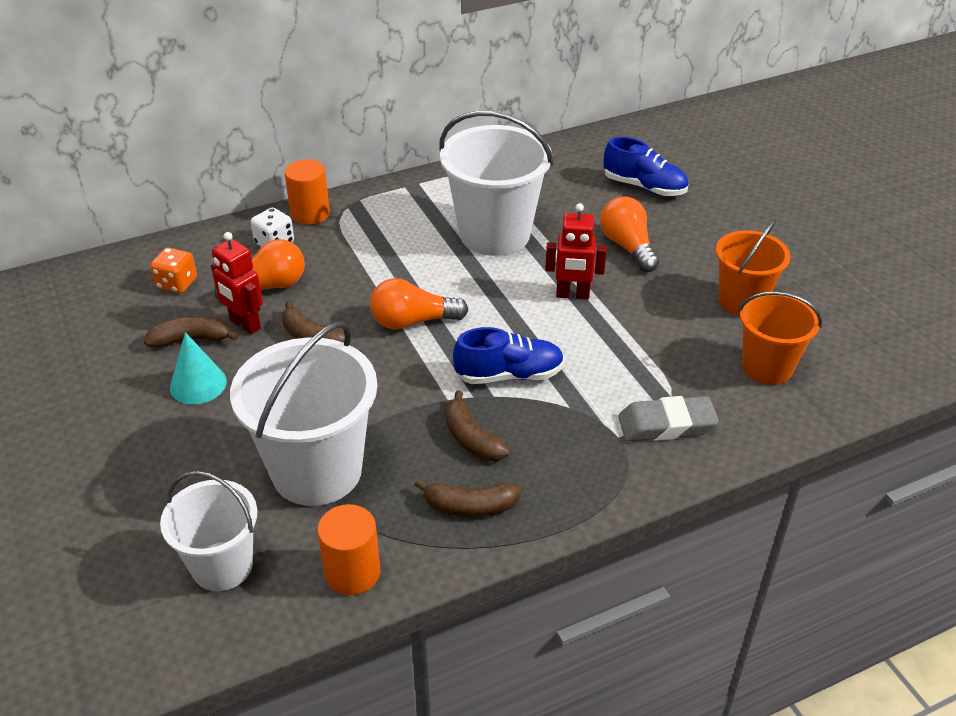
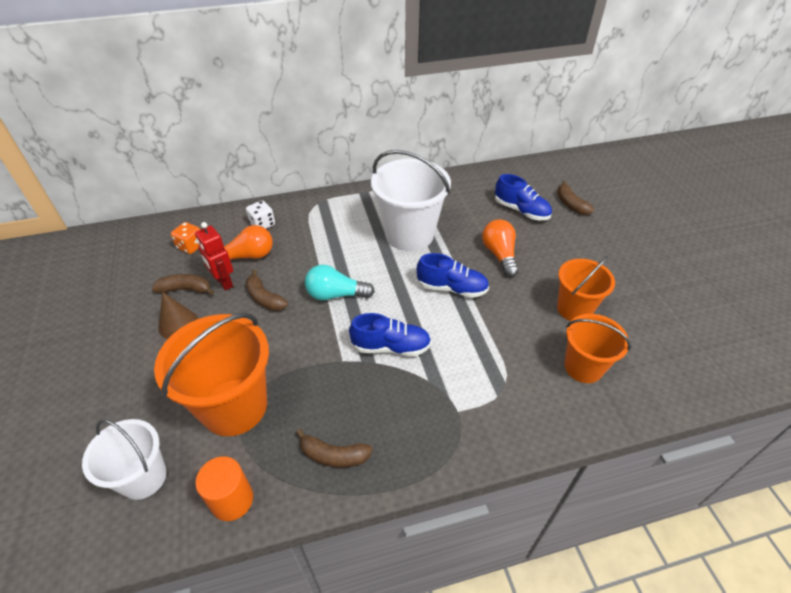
camera: 10 degrees right, 5 degrees up
turquoise cone [170,332,227,404] -> brown cone [159,292,198,339]
white bucket [230,321,377,506] -> orange bucket [154,313,269,436]
orange cylinder [285,159,330,225] -> none
orange light bulb [370,278,468,329] -> turquoise light bulb [305,264,375,300]
brown banana [445,390,510,461] -> brown banana moved to [557,181,594,215]
red robot [545,203,607,300] -> blue shoe [417,253,489,298]
grey eraser [618,396,719,441] -> none

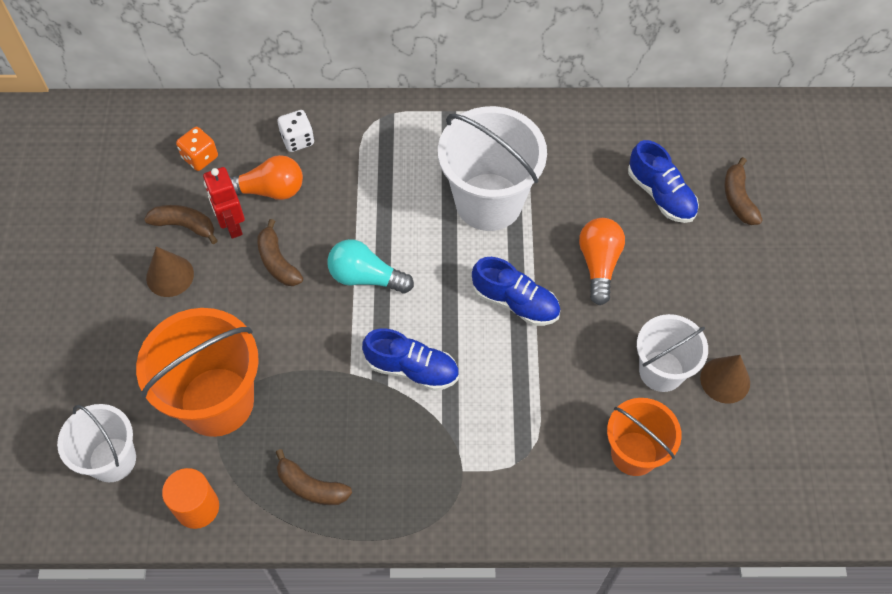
camera: 15 degrees right, 15 degrees up
orange bucket [557,256,615,321] -> white bucket [637,314,708,392]
none -> brown cone [700,355,750,404]

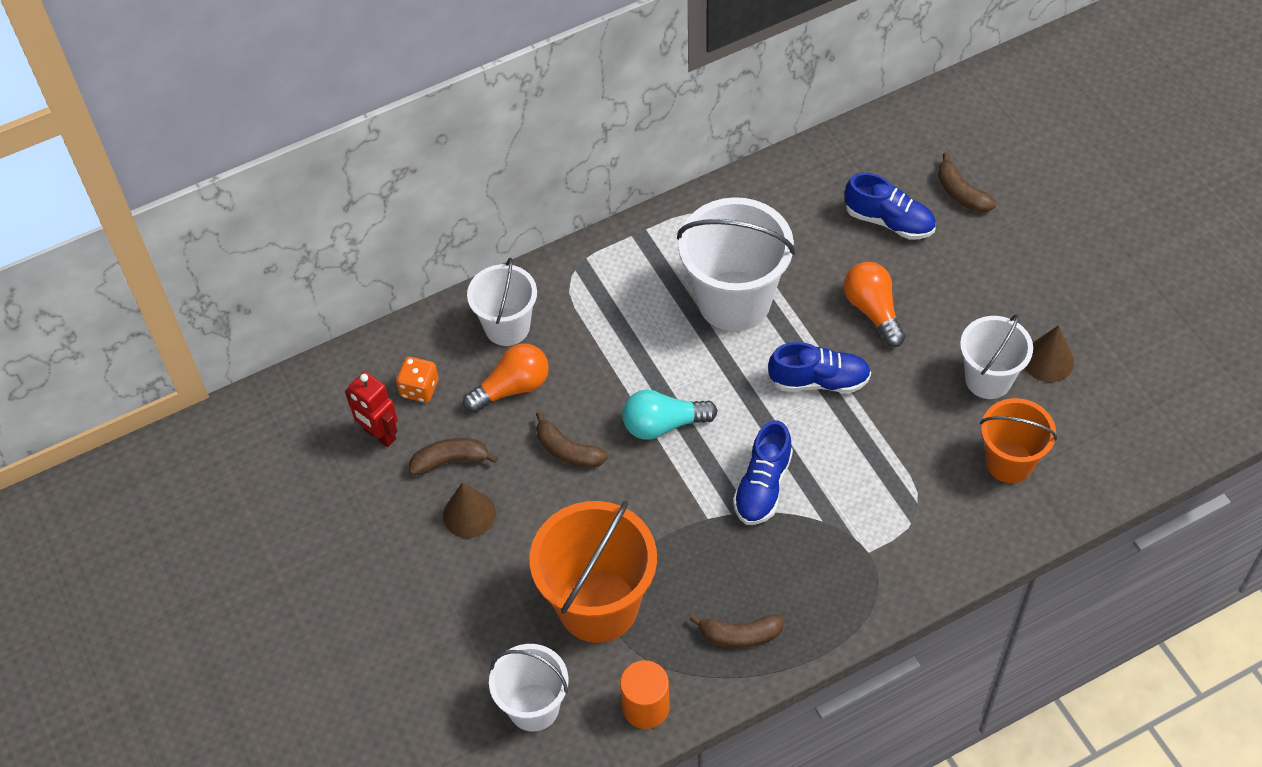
camera: 25 degrees left, 5 degrees down
red robot [203,167,245,239] -> red robot moved to [345,371,398,447]
white dice [278,110,314,152] -> white bucket [467,258,537,346]
blue shoe [362,328,459,391] -> blue shoe turned 120 degrees clockwise [733,420,793,525]

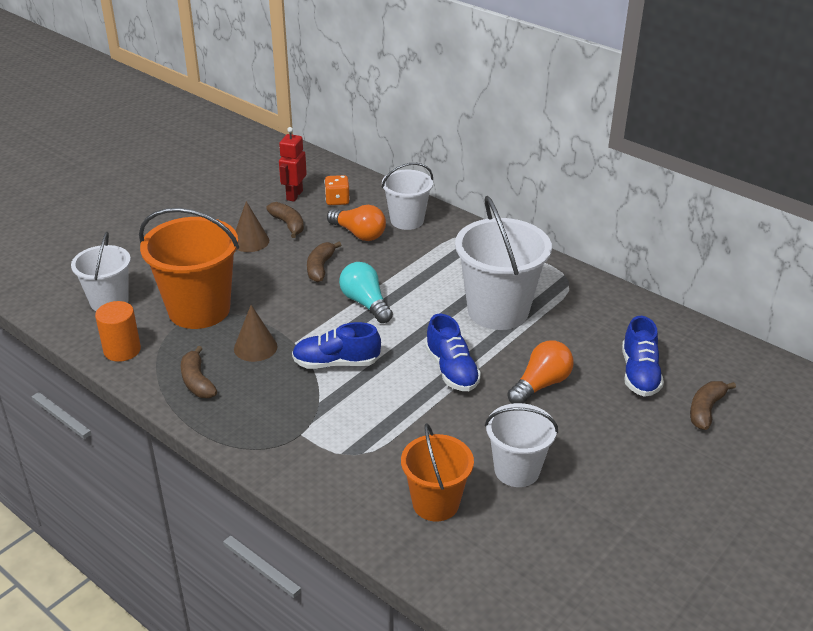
camera: 65 degrees right, 20 degrees down
brown cone [1025,325,1074,382] -> brown cone moved to [234,305,277,362]

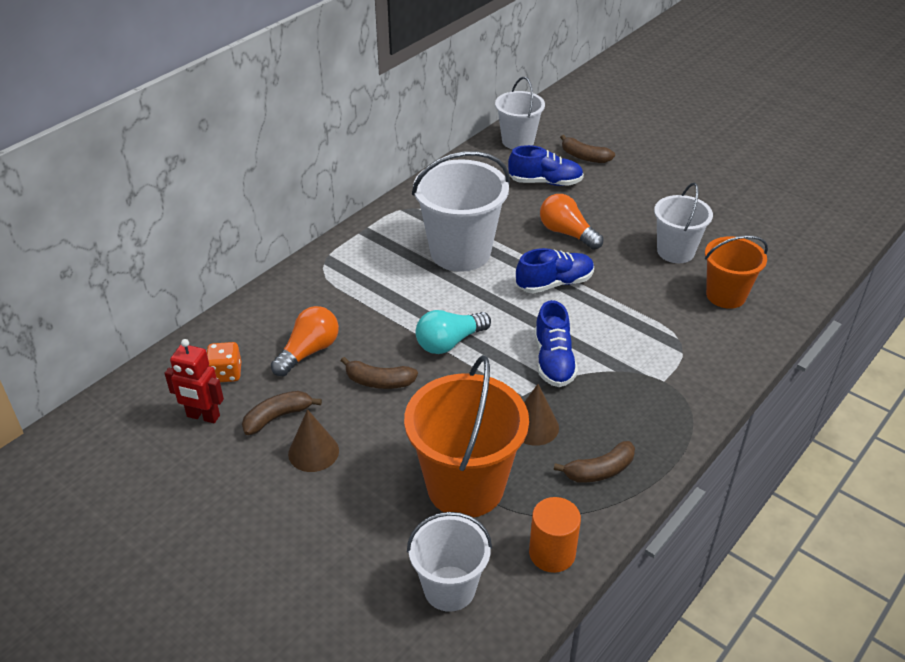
camera: 90 degrees left, 5 degrees up
white bucket [382,163,433,230] -> white bucket moved to [495,77,545,149]

